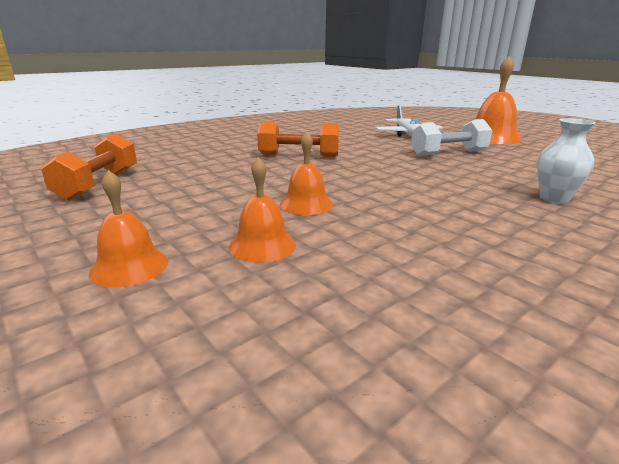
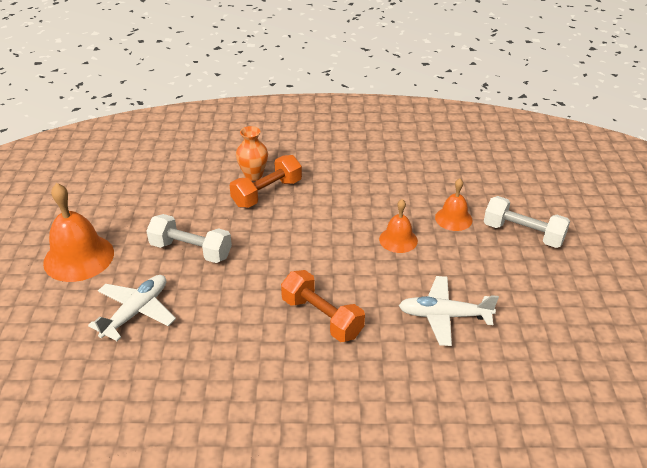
camera: 140 degrees left, 15 degrees up
orange dumbbell [41,133,137,201] -> orange dumbbell moved to [229,155,302,208]
orange bell [89,170,168,288] -> white dumbbell [484,196,570,248]
white vase [537,118,596,204] -> orange vase [236,126,268,181]
none -> white plane [399,276,499,346]

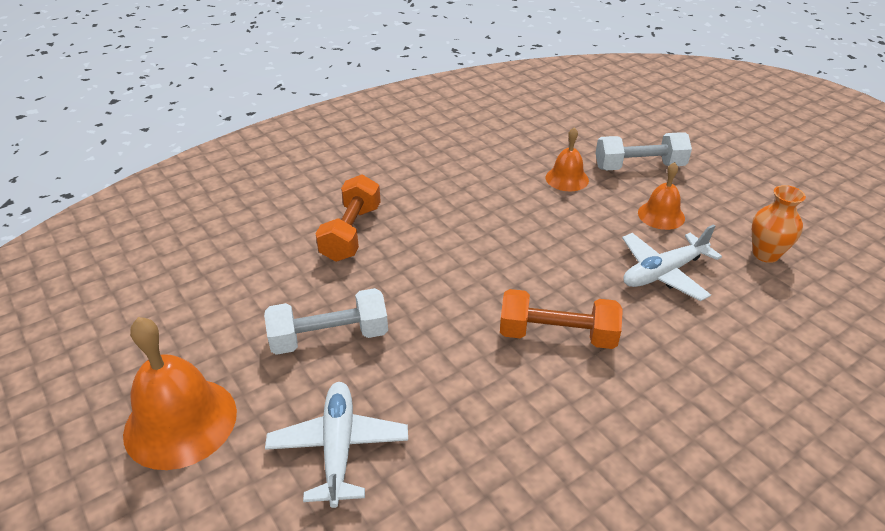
camera: 35 degrees left, 0 degrees up
orange vase [236,126,268,181] -> orange vase moved to [752,185,806,263]
orange bell [379,199,418,253] -> orange bell moved to [638,162,685,230]

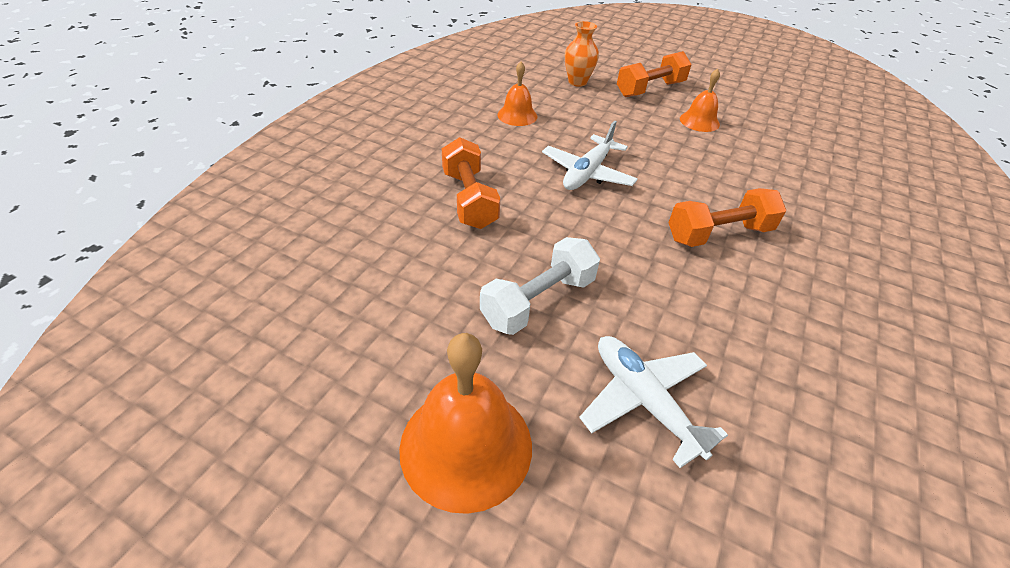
camera: 30 degrees left, 5 degrees up
orange bell [546,128,589,191] -> orange bell moved to [497,62,537,126]
white dumbbell [596,133,692,170] -> orange dumbbell [617,51,692,97]
white plane [622,224,722,301] -> white plane moved to [542,121,638,190]
orange vase [752,185,806,263] -> orange vase moved to [565,21,599,87]

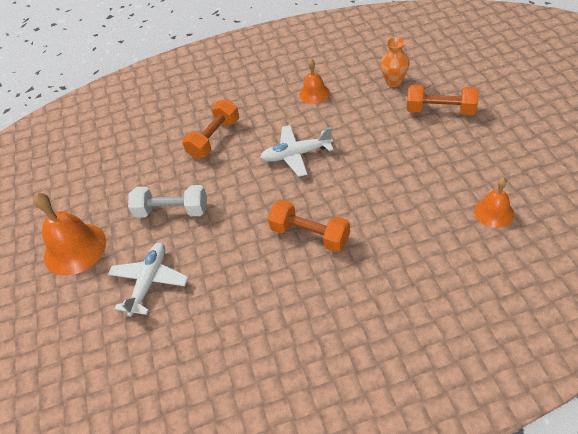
camera: 55 degrees right, 5 degrees up
orange bell [680,69,720,132] -> orange bell moved to [474,178,514,228]

